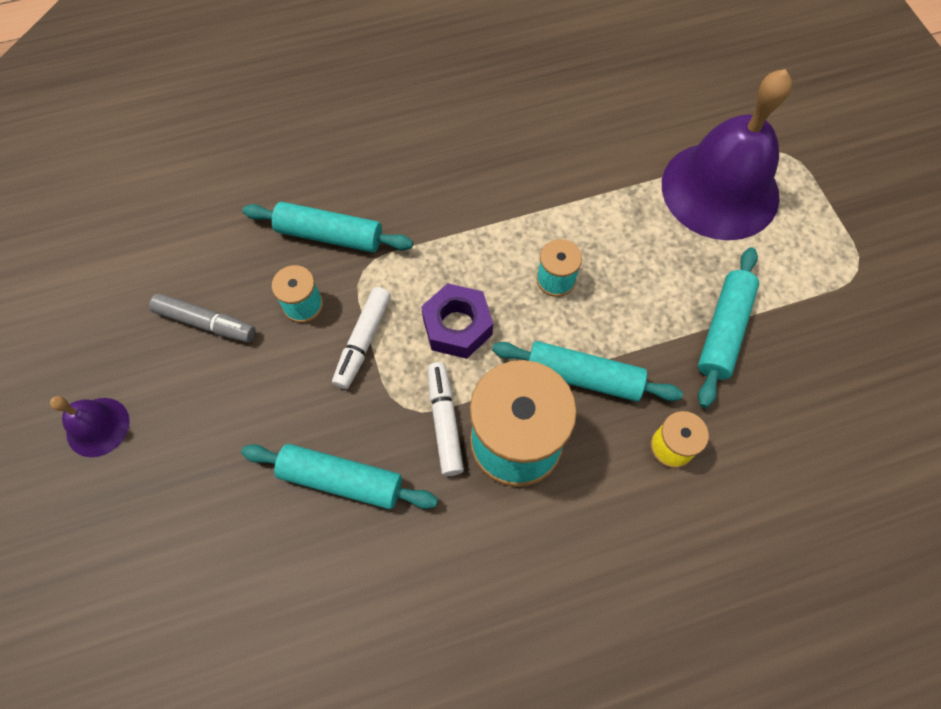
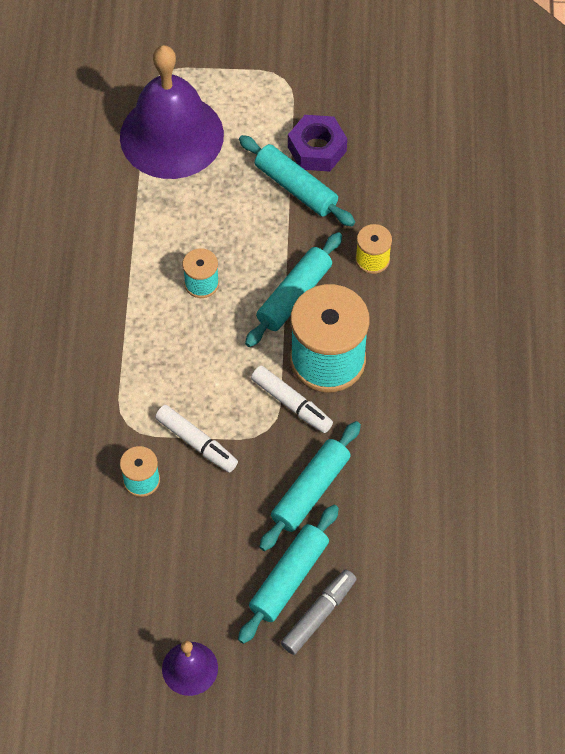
camera: 70 degrees left, 5 degrees down
grey marker [149,293,256,342] -> grey marker moved to [281,569,357,655]
turquoise rolling pin [243,202,413,253] -> turquoise rolling pin moved to [238,505,339,644]
purple nut [421,283,493,359] -> purple nut moved to [288,115,347,172]
white marker [428,362,464,476] -> white marker turned 150 degrees counterclockwise [251,366,333,433]

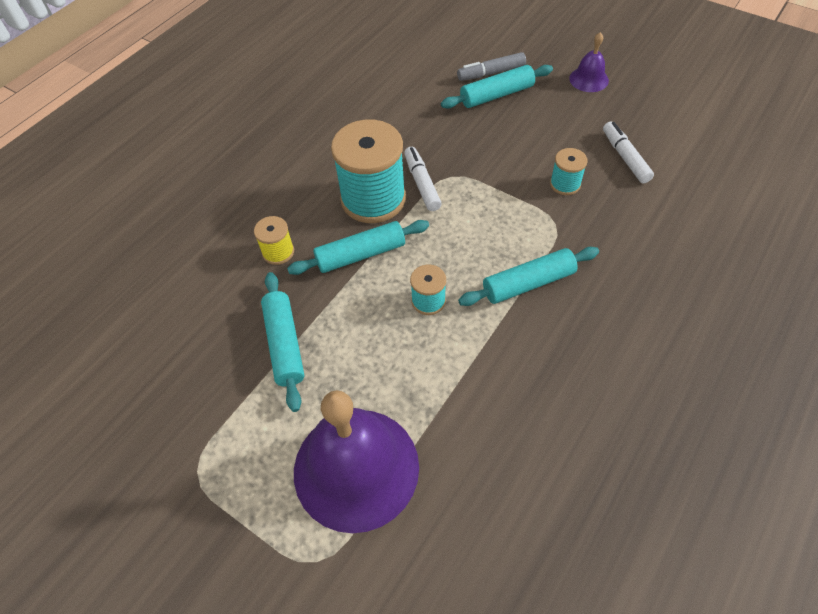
camera: 145 degrees left, 5 degrees down
white marker [155,405,238,472] -> white marker moved to [603,121,654,183]
turquoise rolling pin [260,421,361,551] -> turquoise rolling pin moved to [458,247,599,306]
purple nut [288,115,347,172] -> none

